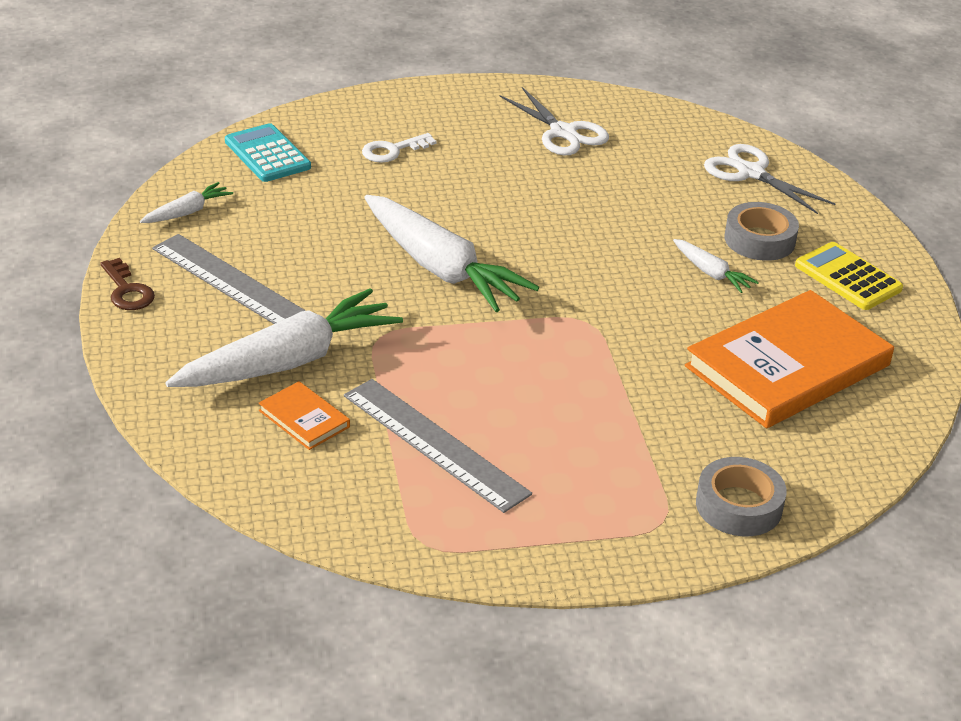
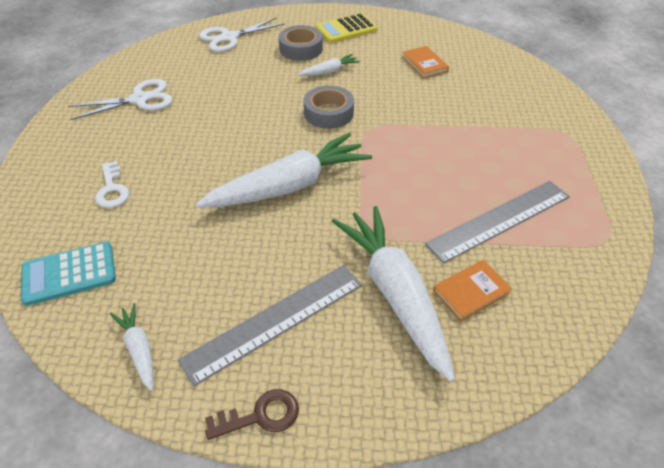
camera: 75 degrees left, 10 degrees up
orange book [685,290,894,428] -> orange book [402,46,449,78], size x0.43
grey tape [696,457,787,536] -> grey tape moved to [304,85,354,129]

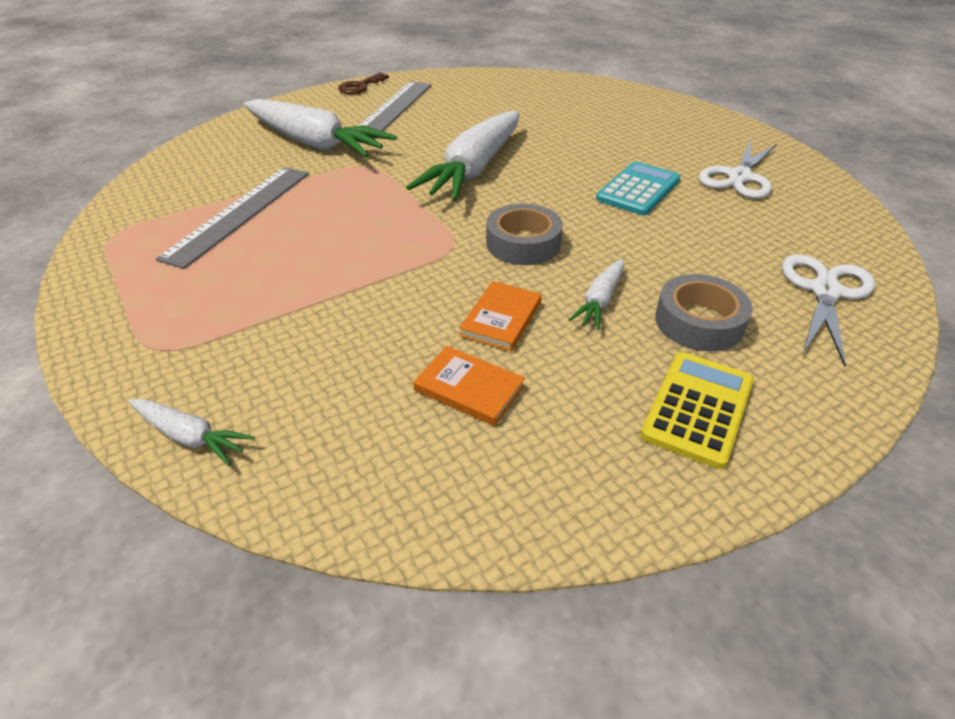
camera: 145 degrees right, 5 degrees down
turquoise calculator [21,242,116,306] -> turquoise calculator moved to [596,161,681,215]
white key [95,161,129,208] -> none
white carrot [110,303,154,391] -> white carrot moved to [129,399,255,466]
orange book [433,260,512,322] -> orange book moved to [459,281,542,351]

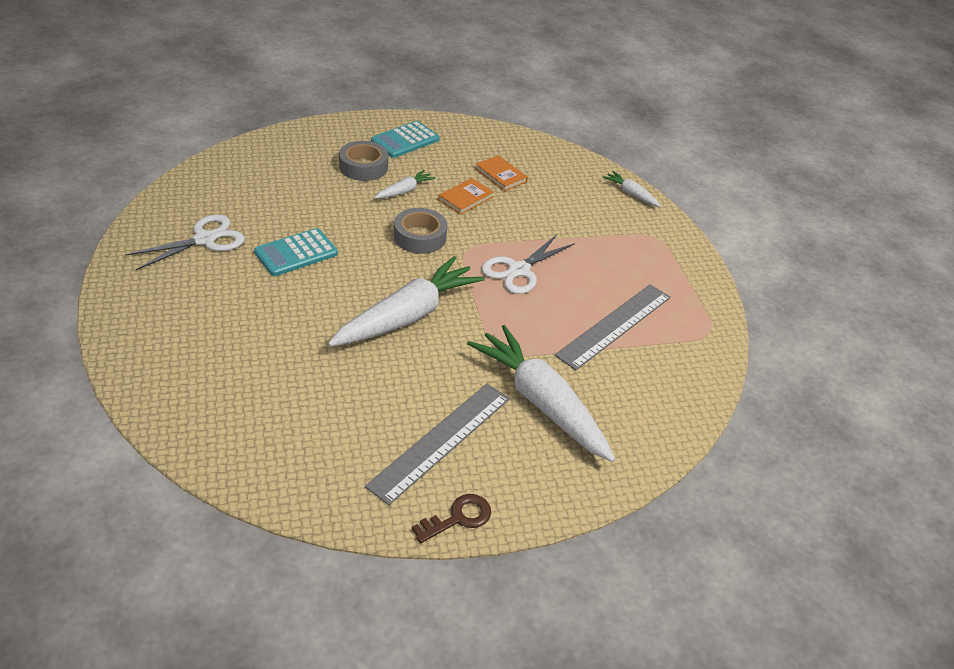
camera: 165 degrees left, 0 degrees up
yellow calculator [640,352,754,469] -> turquoise calculator [371,121,440,158]
white scissors [782,254,875,367] -> white scissors moved to [481,234,575,294]

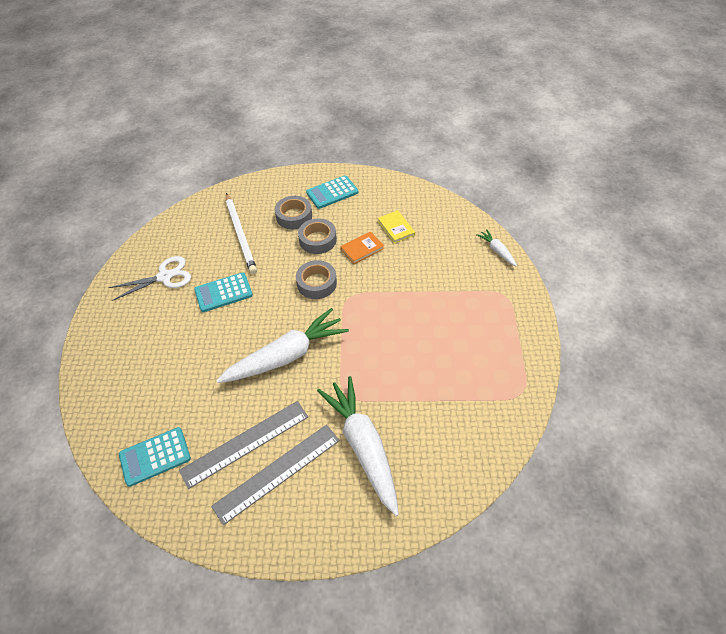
camera: 20 degrees right, 10 degrees up
white carrot [374,170,436,199] -> grey tape [298,218,337,254]
brown key [412,494,491,543] -> none
orange book [475,155,528,191] -> yellow book [378,210,415,244]
white scissors [481,234,575,294] -> none
grey ruler [555,284,671,370] -> grey ruler moved to [179,401,308,489]
none -> turquoise calculator [119,427,191,487]
none -> white pencil [226,193,257,274]

